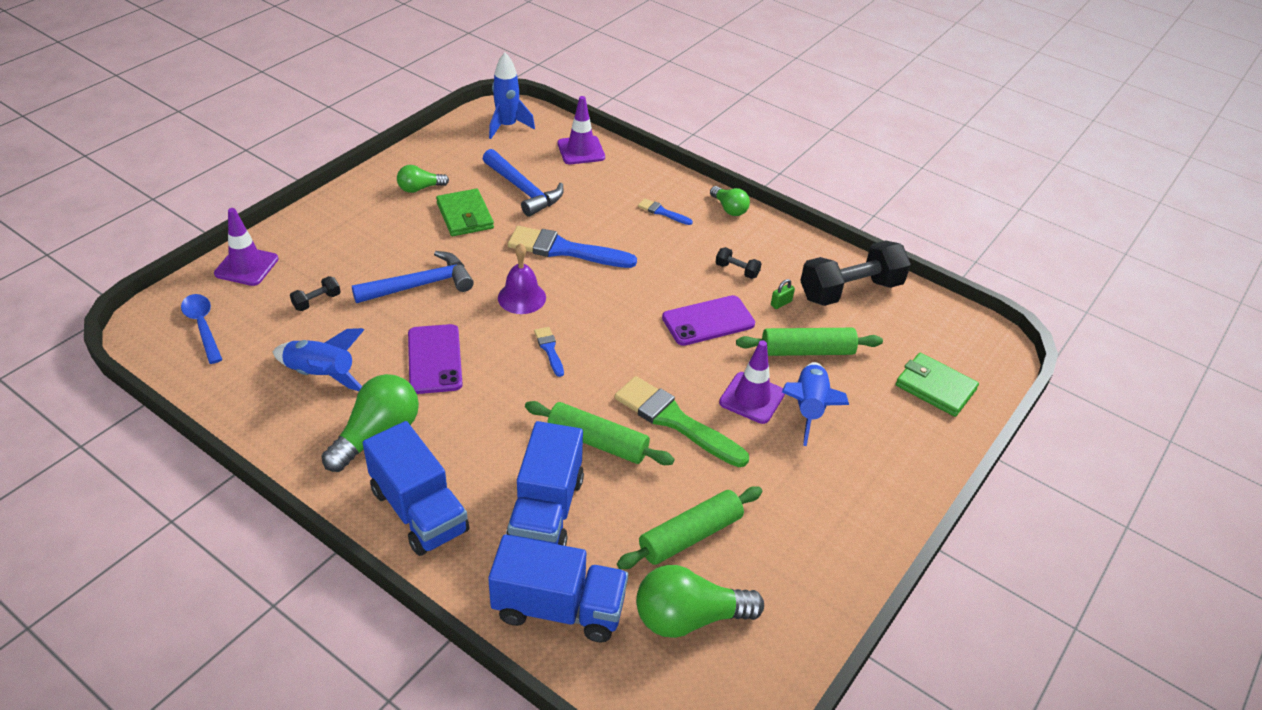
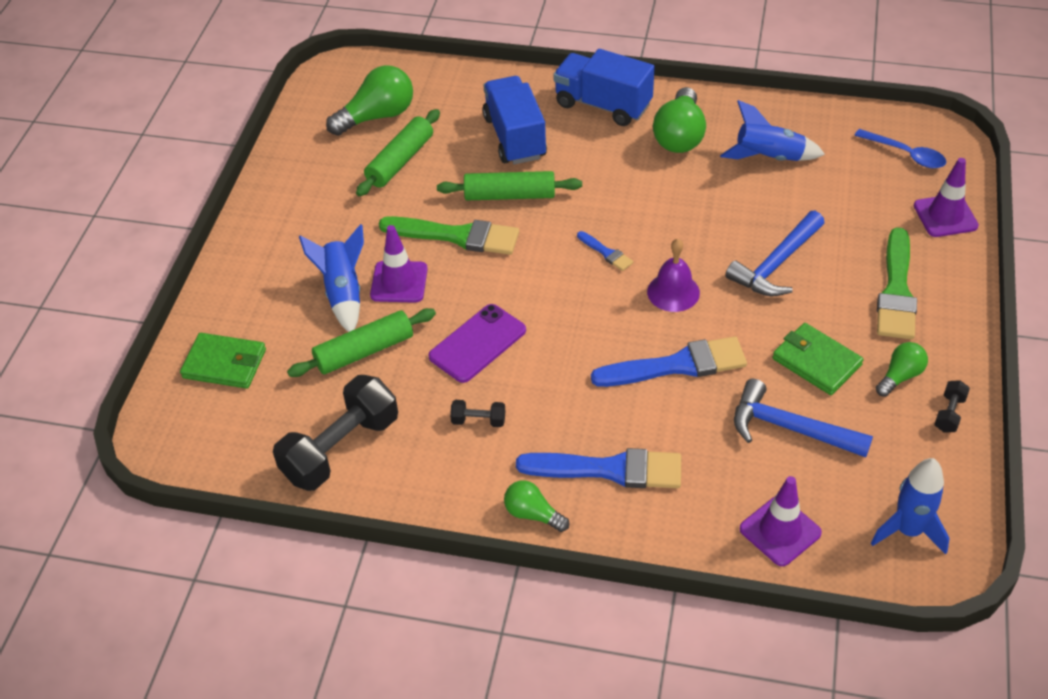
camera: 160 degrees right, 5 degrees up
black dumbbell [290,276,340,311] -> black dumbbell moved to [934,380,970,432]
purple phone [408,324,463,394] -> none
blue truck [488,535,628,643] -> none
blue brush [638,198,693,225] -> blue brush [516,448,681,488], size x2.10
green padlock [771,279,795,309] -> none
none -> green brush [877,227,917,340]

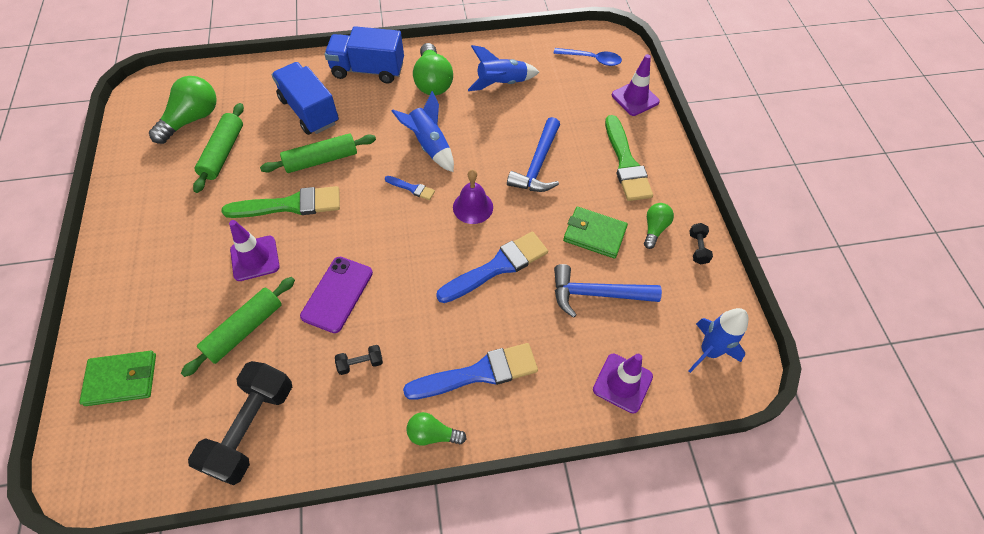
camera: 25 degrees left, 10 degrees up
blue rocket [299,224,364,332] -> blue rocket moved to [392,91,454,172]

